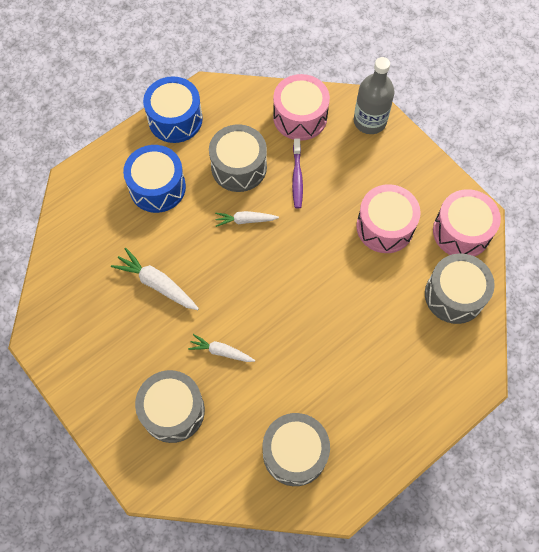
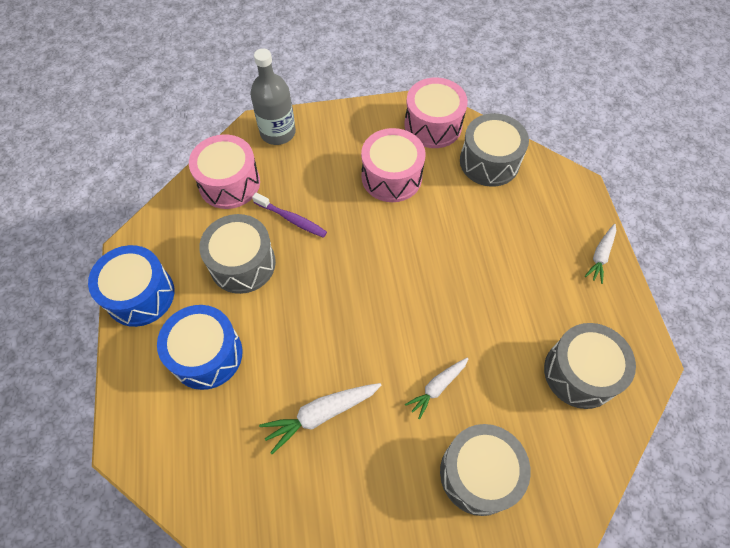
camera: 60 degrees left, 5 degrees down
white carrot [215,211,279,227] -> white carrot moved to [585,224,616,284]

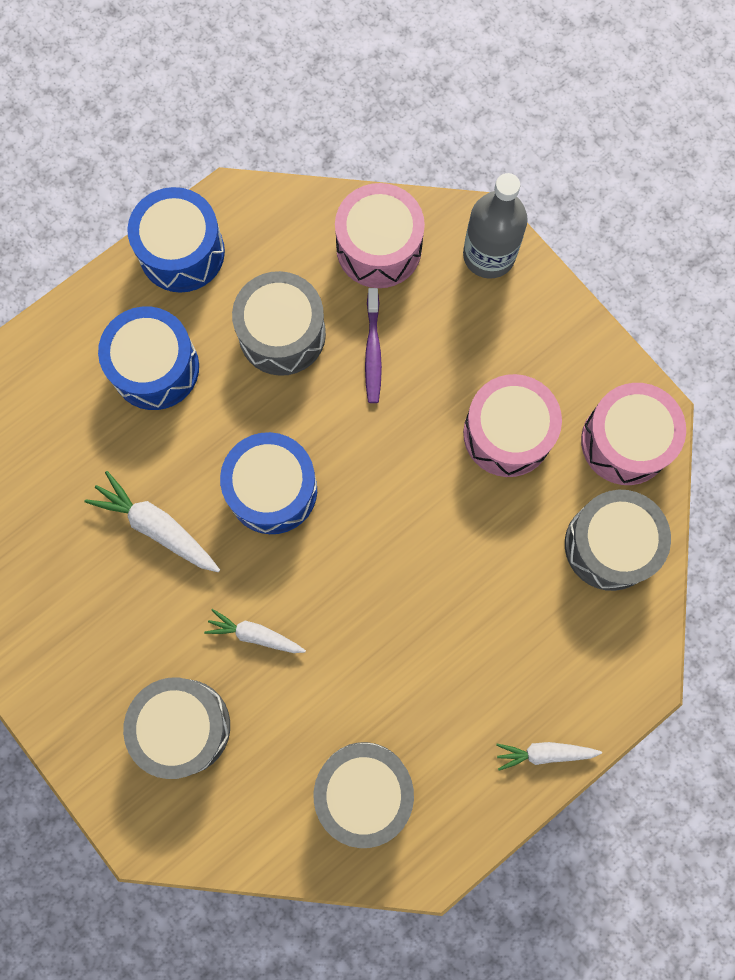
camera: 60 degrees right, 15 degrees up
none -> blue drum [220,432,317,534]

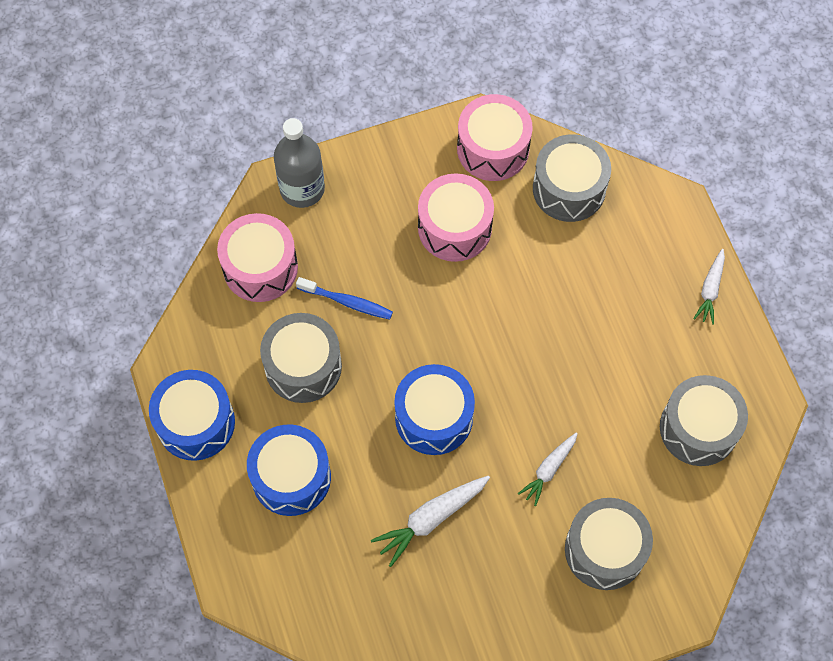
camera: 70 degrees left, 10 degrees down
purple toothbrush [365,288,382,403] -> blue toothbrush [296,277,393,320]

